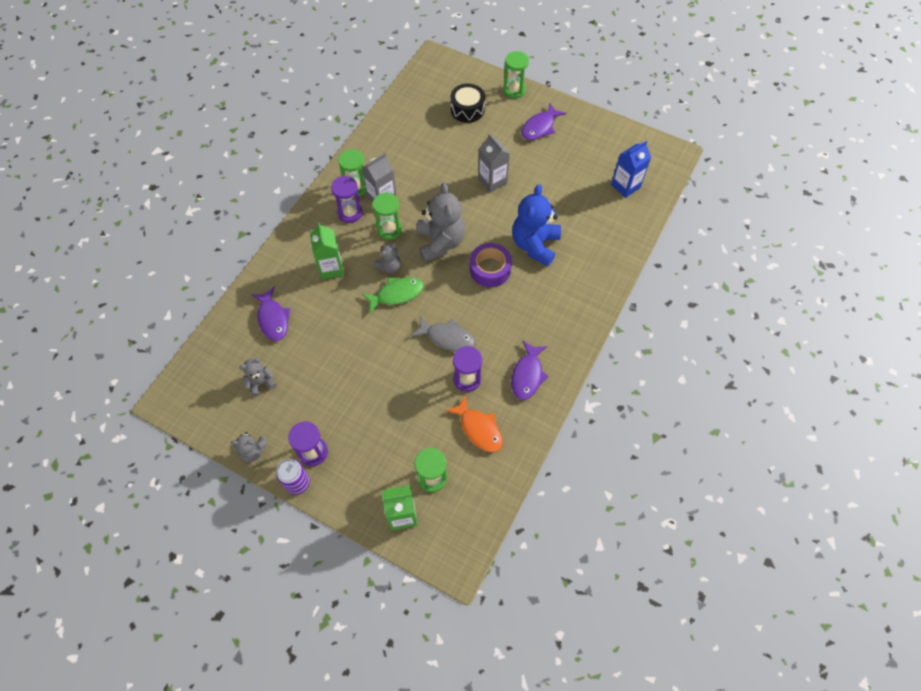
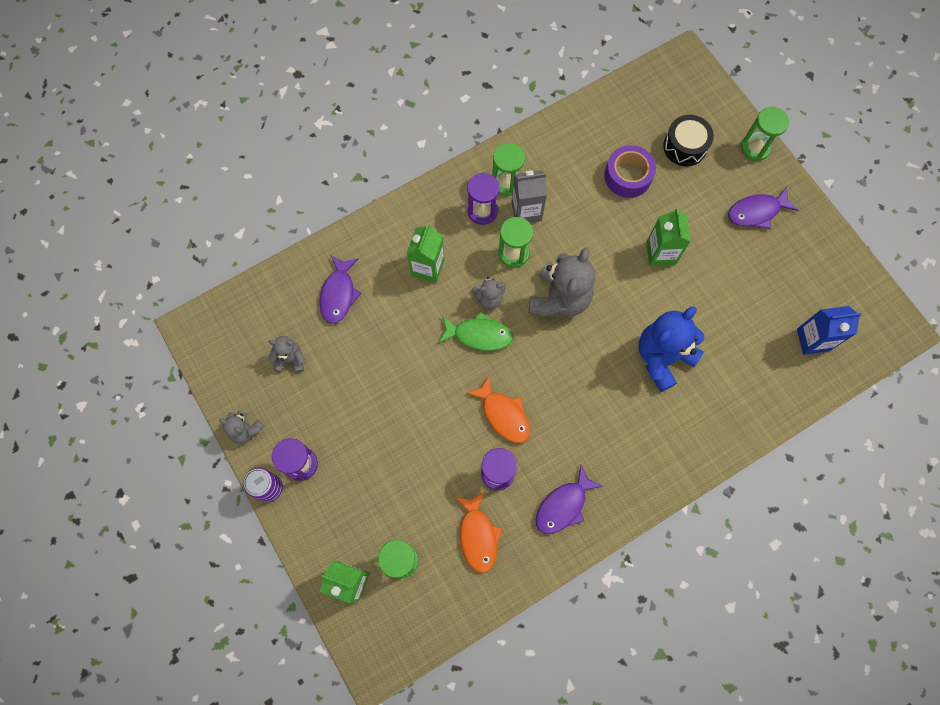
camera: 30 degrees right, 10 degrees up
grey fish [411,316,475,351] -> orange fish [467,376,530,443]
purple tape [470,243,512,287] -> purple tape moved to [604,145,656,198]
grey carton [478,134,510,193] -> green carton [646,208,691,266]

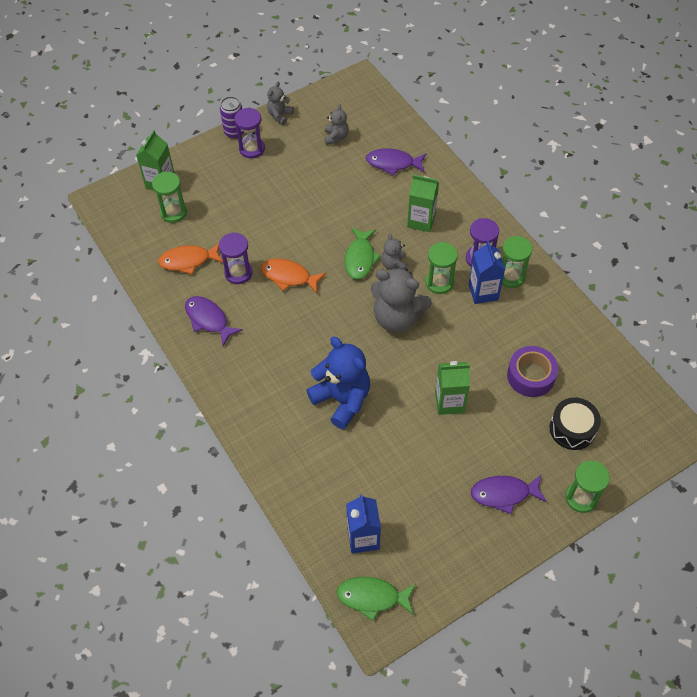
camera: 90 degrees right, 15 degrees down
orange fish [467,376,530,443] -> orange fish turned 60 degrees clockwise [261,259,326,294]
grey carton [511,170,547,223] -> blue carton [469,241,505,304]
purple fish [728,186,798,229] -> purple fish turned 75 degrees counterclockwise [471,475,547,514]
none -> green fish [337,577,416,621]

